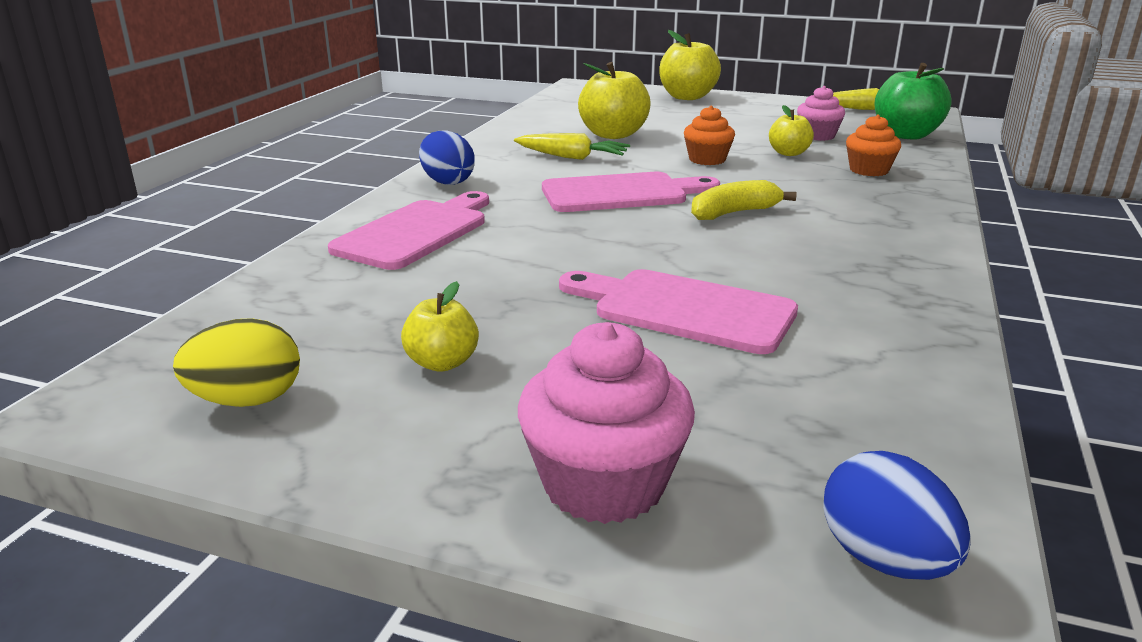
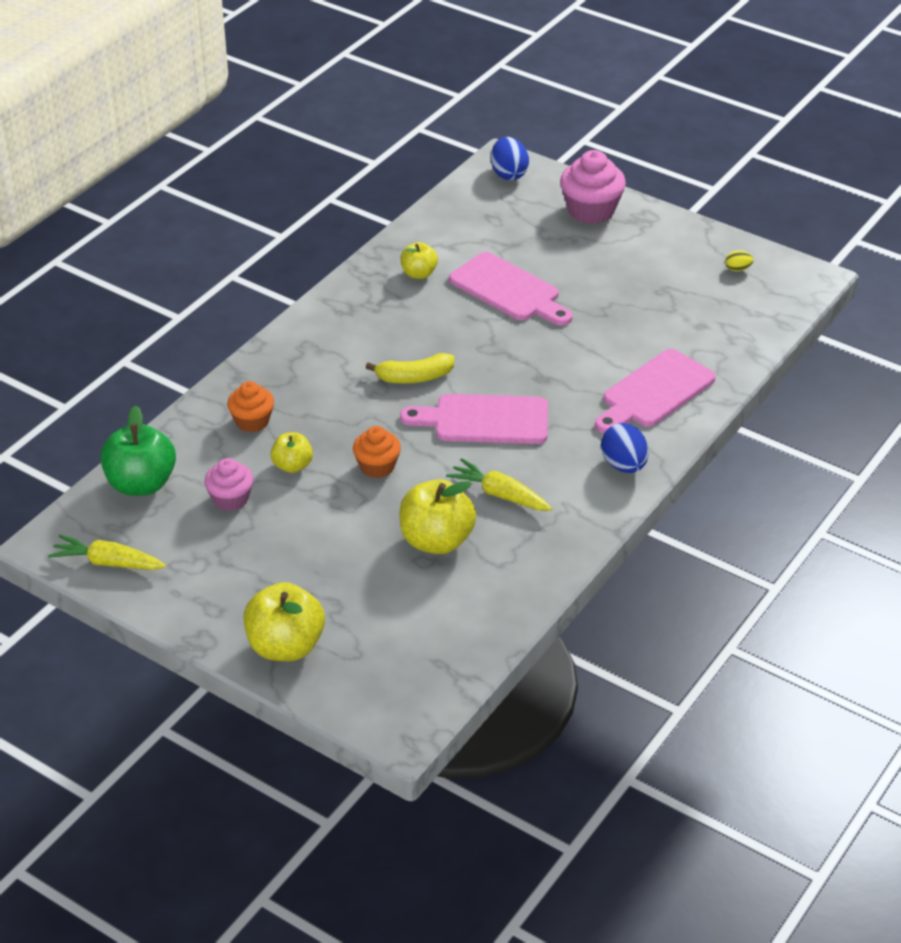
camera: 165 degrees left, 15 degrees up
yellow egg [173,318,300,407] -> yellow egg [725,250,753,272], size x0.52
yellow apple [401,281,479,372] -> yellow apple moved to [400,242,438,279]

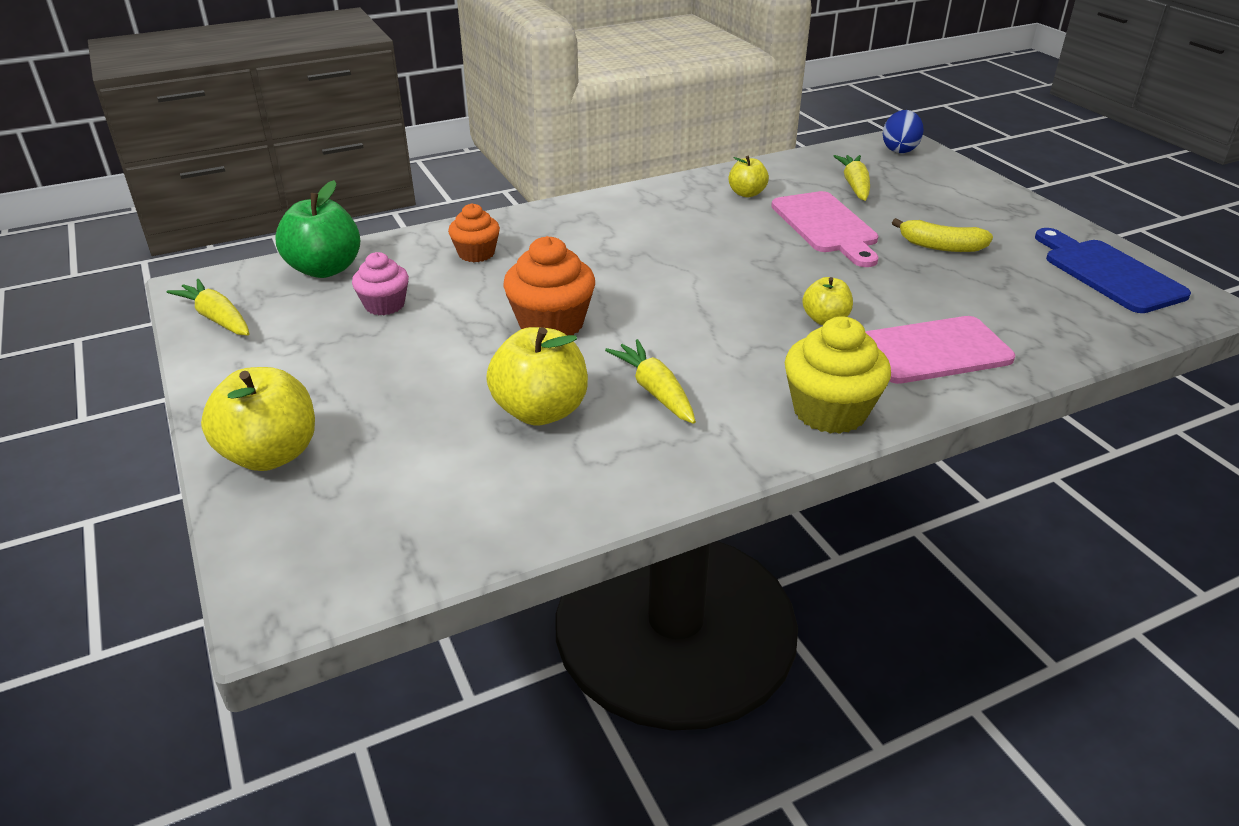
camera: 30 degrees right, 5 degrees down
yellow apple [271,432,313,473] -> yellow apple moved to [802,277,853,325]
orange cupcake [353,426,401,478] -> orange cupcake [503,236,595,335], size x1.58
yellow banana [366,353,454,383] -> yellow banana moved to [892,218,993,252]
pink cutting board [400,394,548,444] -> none
pink cupcake [560,150,626,224] -> none
blue egg [601,423,649,473] -> yellow cupcake [785,316,891,434]
yellow egg [725,250,753,272] -> blue cutting board [1035,228,1191,313]
none -> yellow carrot [834,155,870,201]

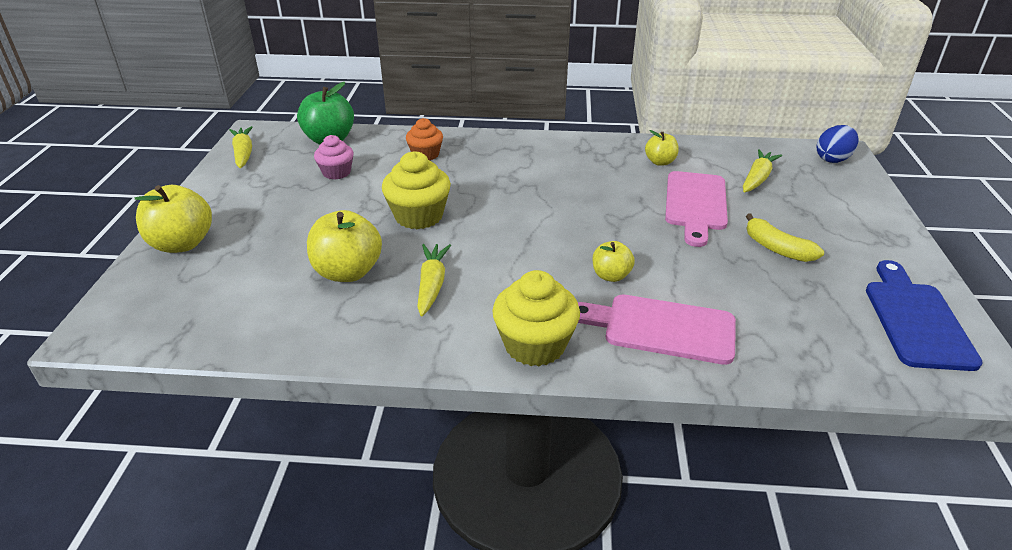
camera: 30 degrees right, 0 degrees up
orange cupcake [503,236,595,335] -> yellow cupcake [382,151,451,229]

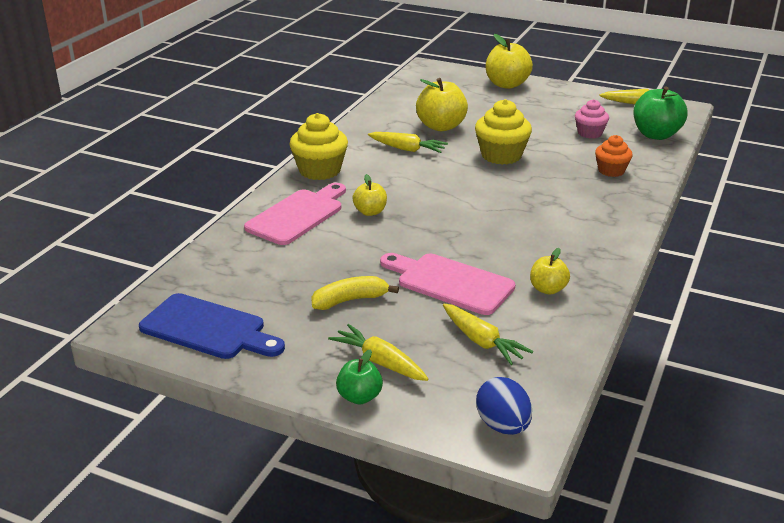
camera: 110 degrees right, 5 degrees down
none -> yellow carrot [328,324,429,381]
none -> green apple [336,349,383,404]

